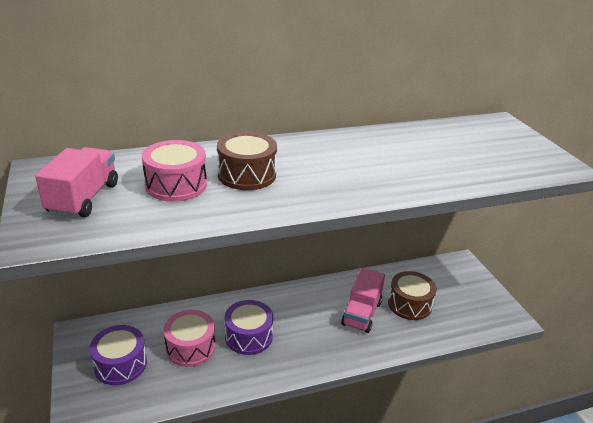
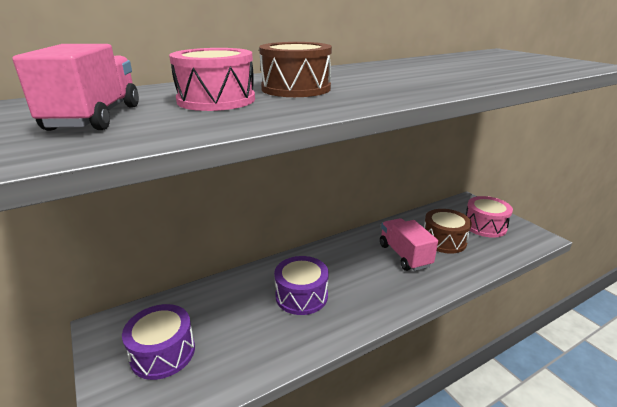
camera: 10 degrees left, 5 degrees down
pink drum [163,310,215,367] -> pink drum moved to [466,196,513,238]
pink truck [341,268,385,333] -> pink truck turned 150 degrees clockwise [380,218,438,271]

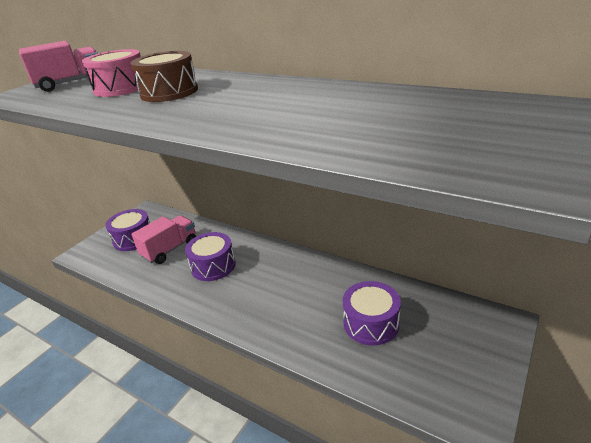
camera: 65 degrees right, 5 degrees up
pink truck [380,218,438,271] -> pink truck moved to [131,215,196,264]
brown drum [424,209,472,254] -> purple drum [343,281,401,345]
pink drum [466,196,513,238] -> none

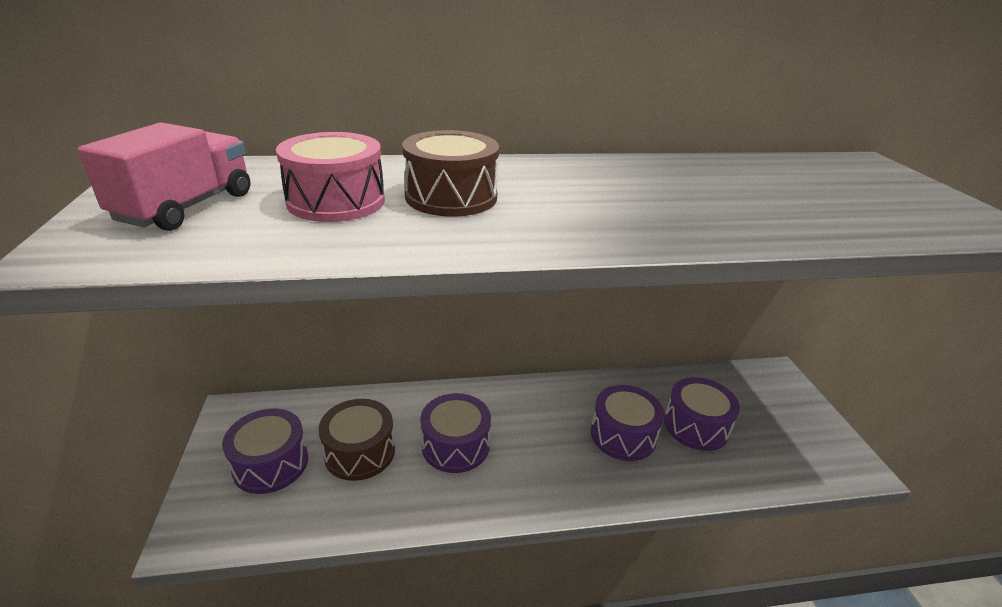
camera: 45 degrees left, 0 degrees up
pink truck [131,215,196,264] -> brown drum [318,399,395,481]
none -> purple drum [591,385,664,461]

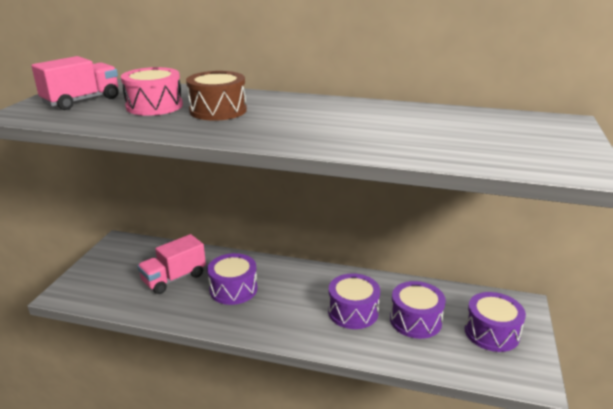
camera: 25 degrees right, 5 degrees down
purple drum [222,409,308,494] -> purple drum moved to [464,292,526,352]
brown drum [318,399,395,481] -> pink truck [137,234,206,294]

